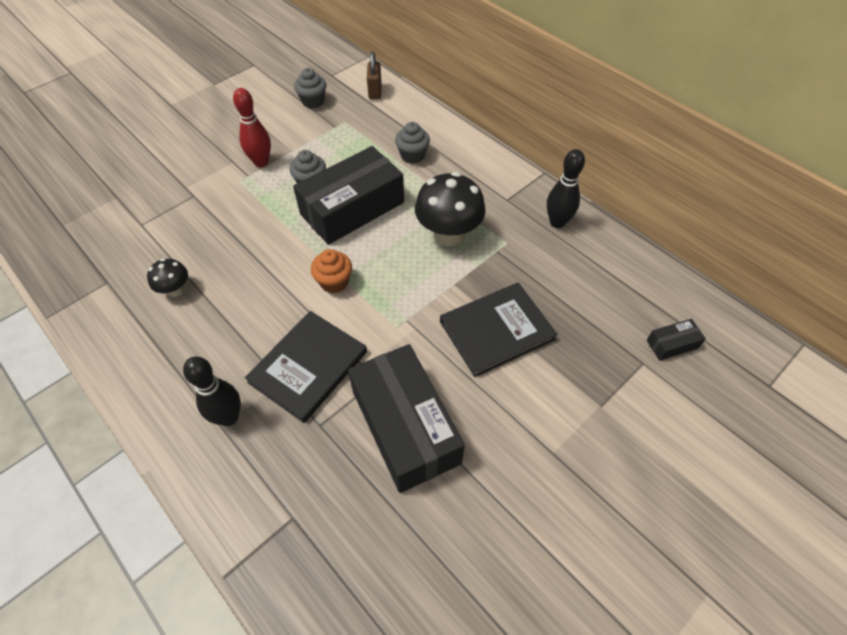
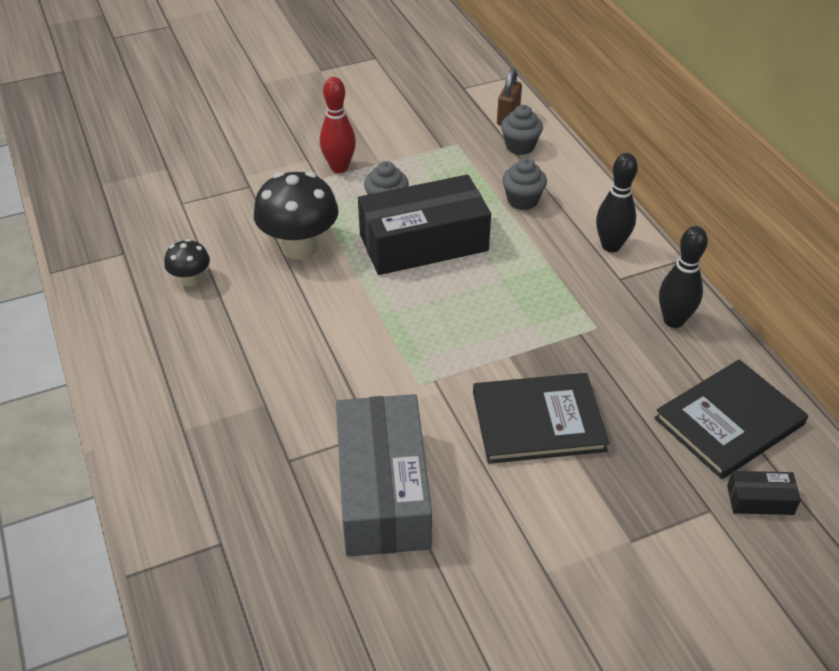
camera: 20 degrees right, 10 degrees down
black bowling pin [183,356,241,426] -> black bowling pin moved to [596,153,638,252]
black book [245,311,367,423] -> black book moved to [654,359,808,479]
grey cupcake [294,68,327,108] -> grey cupcake moved to [501,105,543,155]
orange cupcake [311,249,352,293] -> none
black box [348,344,465,493] -> grey box [336,394,432,556]
black mushroom [415,172,486,246] -> black mushroom moved to [254,172,339,259]

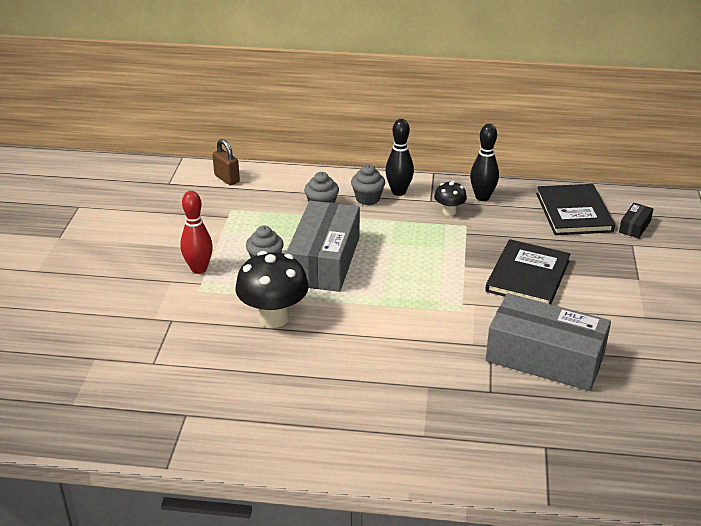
camera: 60 degrees left, 10 degrees down
black mushroom [164,239,210,287] -> black mushroom moved to [434,181,467,216]
black box [358,175,491,275] -> grey box [286,201,360,292]
grey cupcake [501,105,543,155] -> grey cupcake moved to [351,164,385,205]

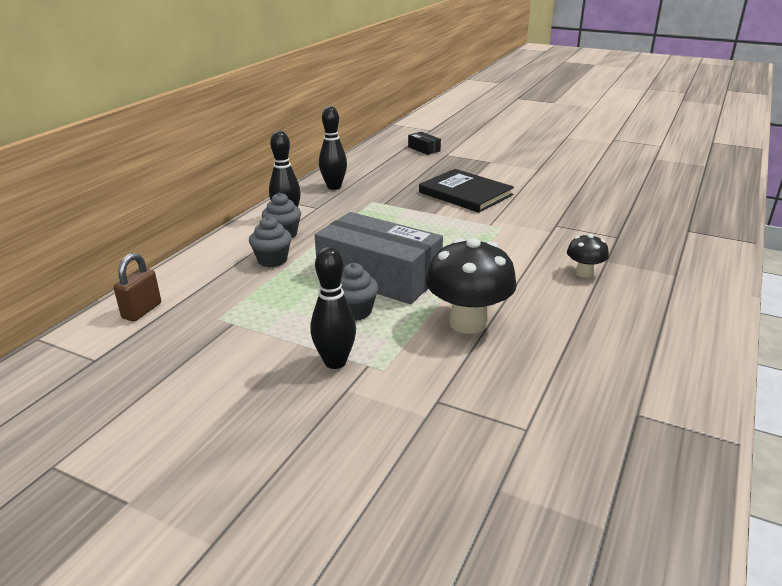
camera: 70 degrees left, 5 degrees down
red bowling pin [180,191,213,274] -> black bowling pin [310,246,356,369]
brown padlock [212,139,240,185] -> brown padlock turned 45 degrees counterclockwise [114,253,161,321]
black mushroom [434,181,467,216] -> black mushroom moved to [567,234,609,278]
grey box [486,293,611,391] -> none
black book [536,184,615,235] -> none

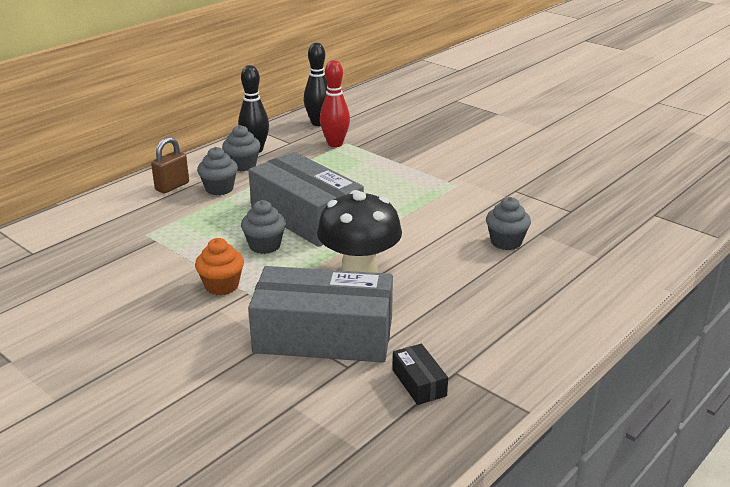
camera: 15 degrees right, 0 degrees up
brown padlock [114,253,161,321] -> brown padlock moved to [151,137,189,193]
black bowling pin [310,246,356,369] -> orange cupcake [195,238,244,295]
black box [408,132,441,155] -> black box moved to [392,344,448,405]
black book [419,169,514,213] -> none
black mushroom [567,234,609,278] -> grey cupcake [486,197,531,250]
none -> grey box [248,266,393,363]
none -> red bowling pin [320,60,350,147]

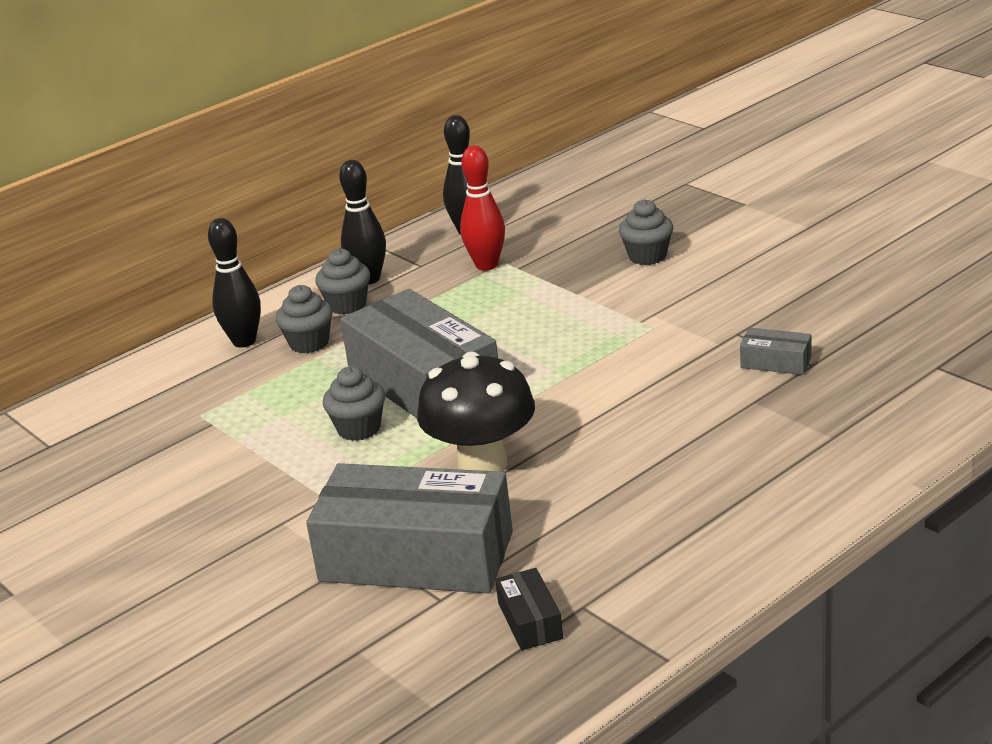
camera: 10 degrees right, 0 degrees up
brown padlock [151,137,189,193] -> black bowling pin [208,218,261,348]
orange cupcake [195,238,244,295] -> none
grey cupcake [486,197,531,250] -> grey cupcake moved to [619,199,673,265]
none -> grey box [740,327,811,375]

